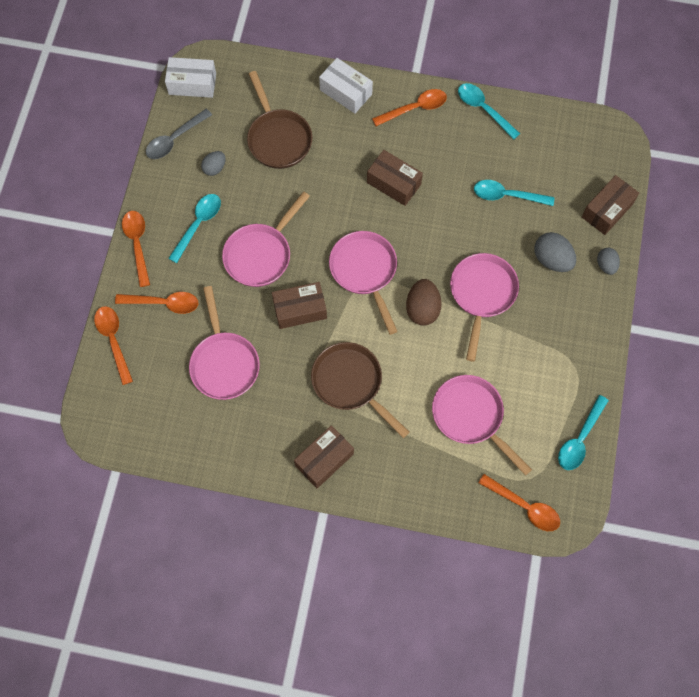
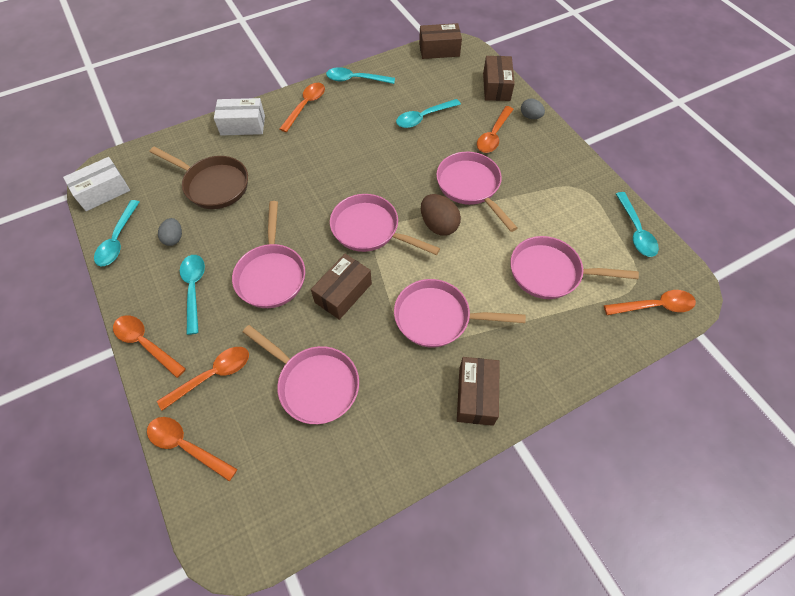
camera: 40 degrees left, 10 degrees down
grey spoon [146,108,212,159] -> turquoise spoon [94,200,139,266]
brown pan [311,342,410,438] -> pink pan [394,279,526,348]
brown box [367,150,423,206] -> brown box moved to [419,23,462,59]
grey egg [534,232,576,272] -> orange spoon [477,106,514,153]

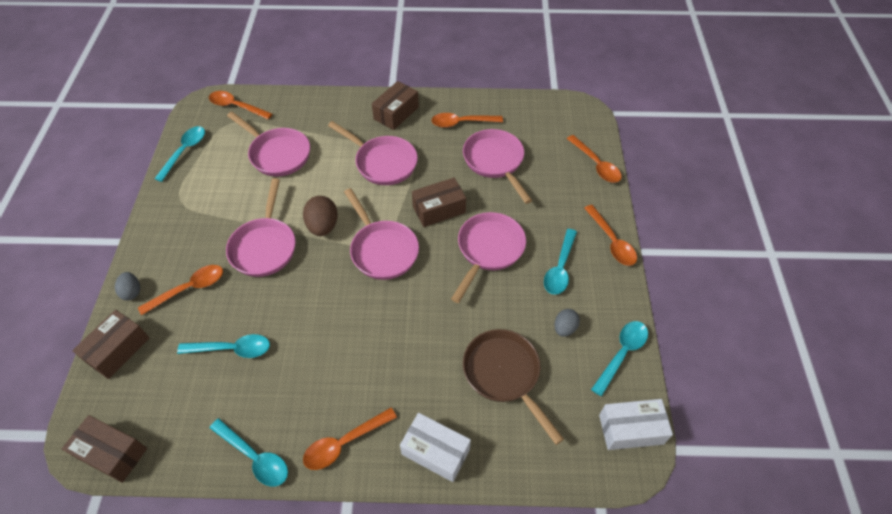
camera: 150 degrees left, 5 degrees down
orange spoon [157,347,249,411] -> orange spoon moved to [431,113,503,128]

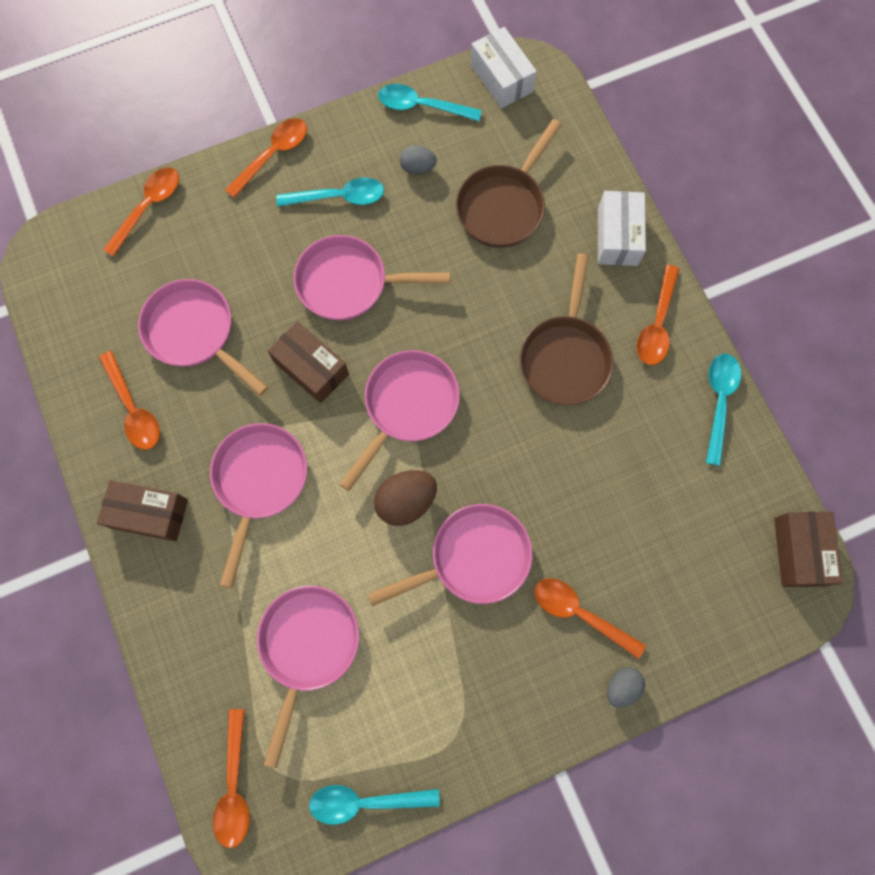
camera: 115 degrees left, 20 degrees up
brown box [72,310,149,379] -> none
turquoise spoon [177,334,270,358] -> none
orange spoon [303,408,397,470] -> orange spoon turned 75 degrees clockwise [637,265,679,365]
pink pan [463,129,532,204] -> pink pan turned 90 degrees clockwise [138,279,268,396]
none -> brown pan [519,254,614,405]

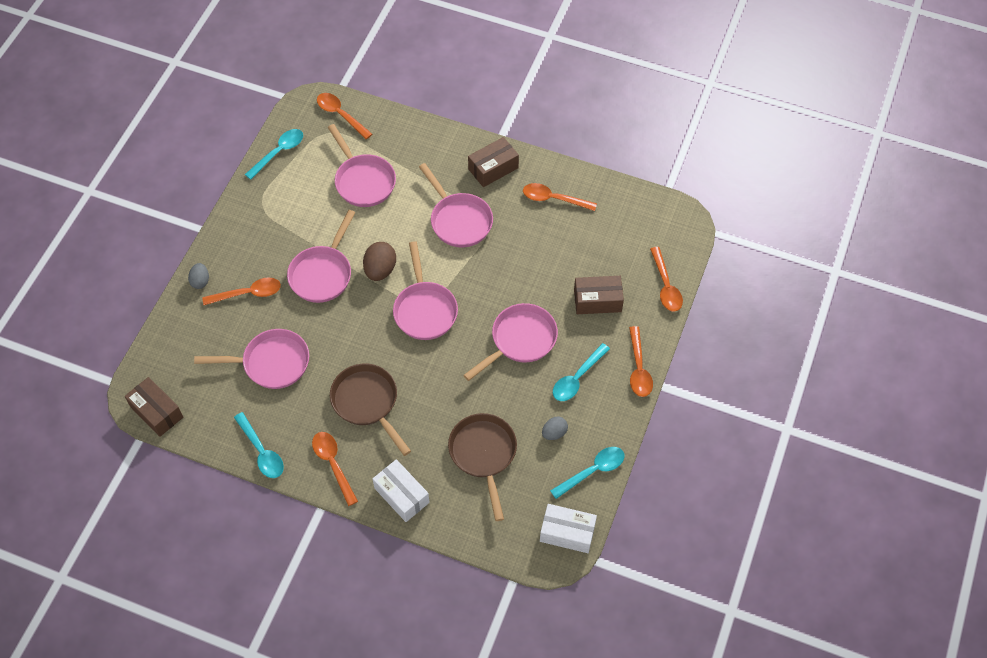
camera: 135 degrees right, 15 degrees down
pink pan [138,279,268,396] -> pink pan moved to [194,329,309,389]
brown box [268,321,349,403] -> brown box moved to [574,276,624,314]

